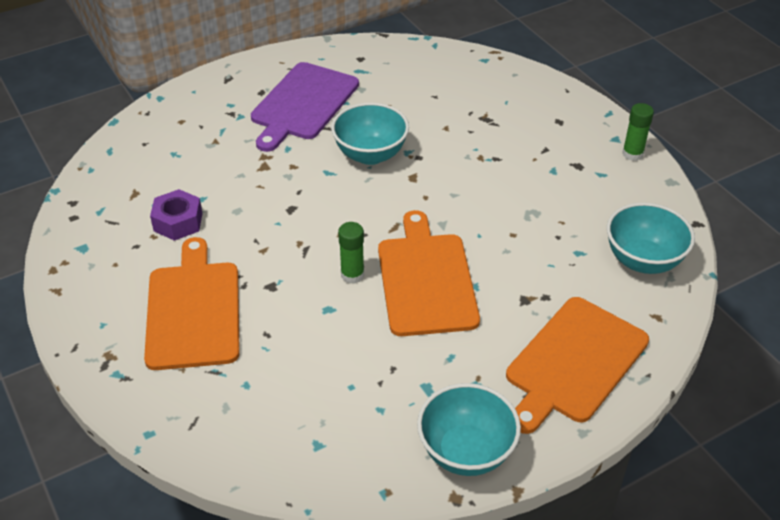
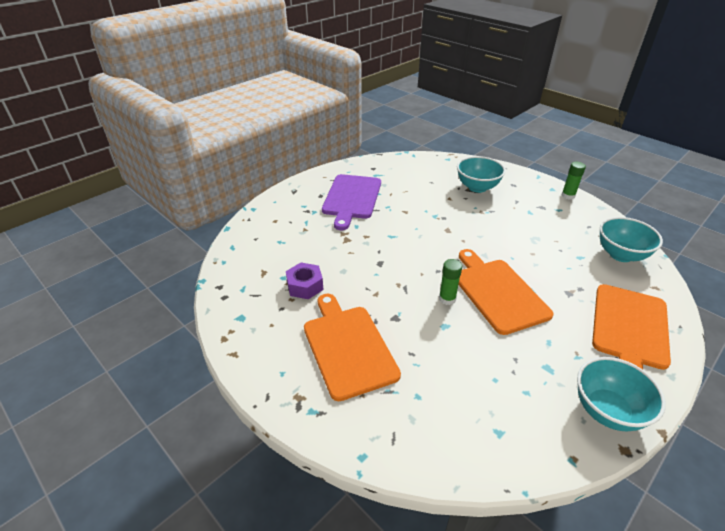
camera: 15 degrees left, 5 degrees down
turquoise bowl [331,102,409,165] -> turquoise bowl moved to [457,156,506,193]

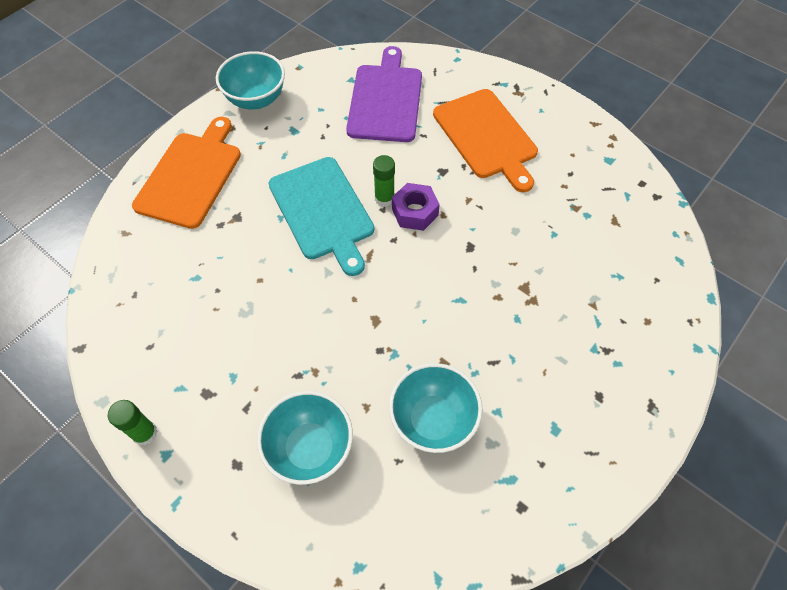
camera: 175 degrees right, 20 degrees up
purple nut [286,263,323,299] -> purple nut moved to [392,183,440,231]
purple cutting board [322,174,381,230] -> purple cutting board moved to [346,46,422,142]
orange cutting board [458,249,554,335] -> turquoise cutting board [268,157,374,276]
turquoise bowl [600,217,663,262] -> turquoise bowl moved to [389,363,483,453]

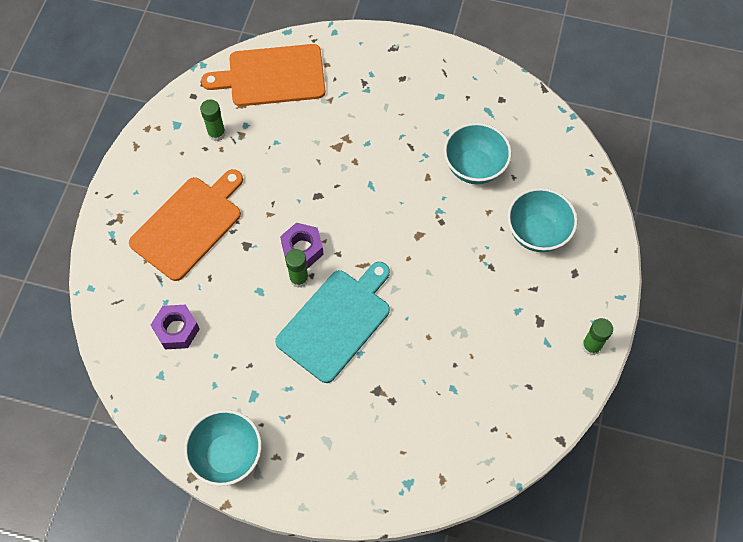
camera: 115 degrees left, 5 degrees up
orange cutting board [132,117,241,229] -> orange cutting board moved to [201,44,325,106]
purple cutting board [346,46,422,142] -> purple nut [151,305,200,349]
none -> green glue stick [200,99,226,141]

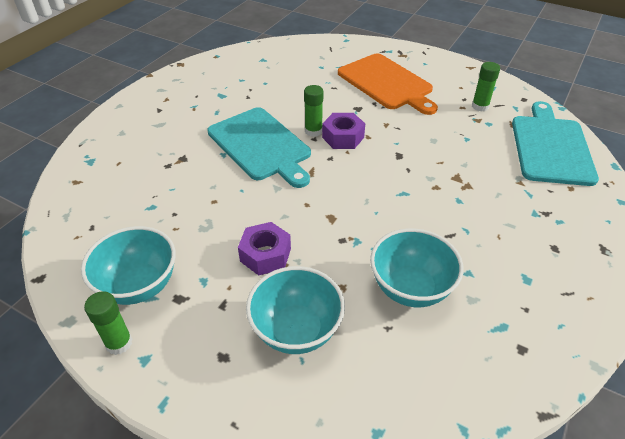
camera: 105 degrees right, 20 degrees down
purple nut [151,305,200,349] -> purple nut moved to [238,222,291,276]
turquoise bowl [184,410,262,486] -> turquoise bowl moved to [81,226,176,305]
orange cutting board [201,44,325,106] -> turquoise cutting board [512,101,599,186]

